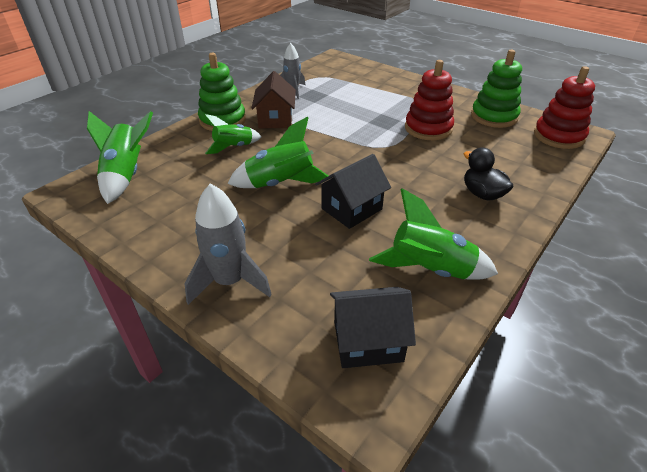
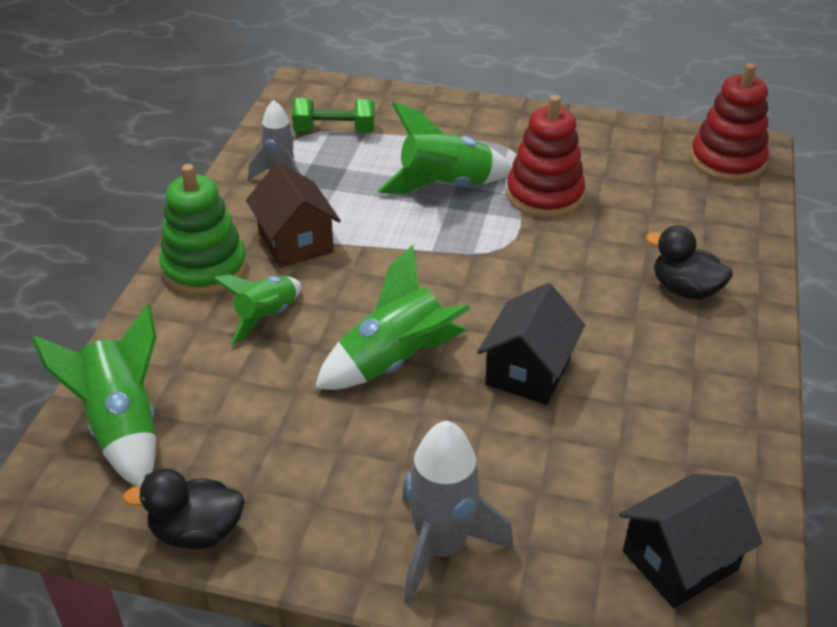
camera: 25 degrees left, 0 degrees up
green rocket [369,188,498,280] -> green rocket moved to [378,102,512,194]
green stacking toy [471,49,522,128] -> none
none -> black duck [123,468,245,550]
none -> green dumbbell [292,98,375,133]

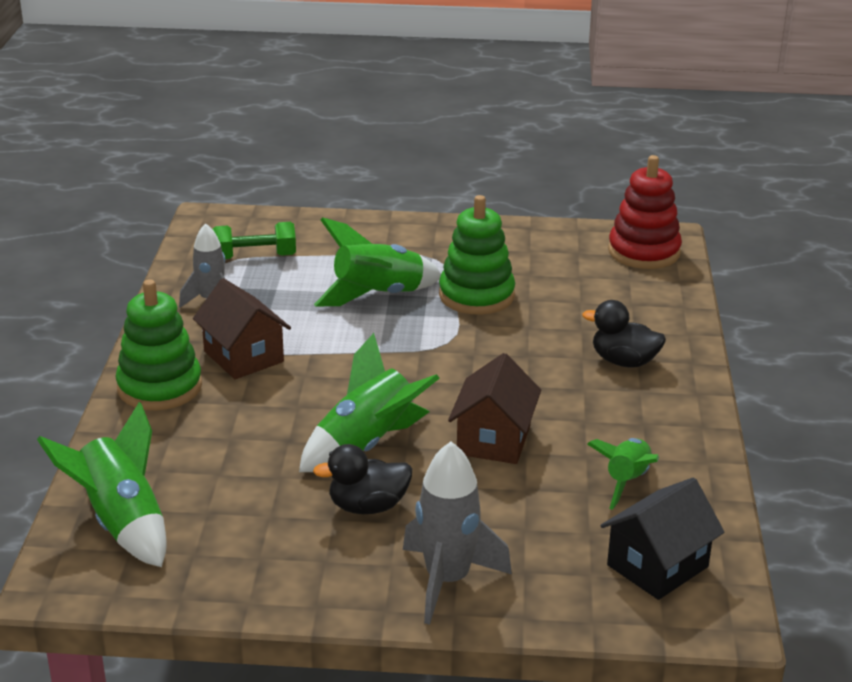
camera: 10 degrees left, 10 degrees down
black duck [123,468,245,550] -> black duck moved to [313,444,412,514]
green rocket [212,274,301,345] -> green rocket moved to [587,438,659,510]
black house [477,283,585,405] -> brown house [448,353,541,464]
red stacking toy [506,95,585,218] -> green stacking toy [439,195,515,315]

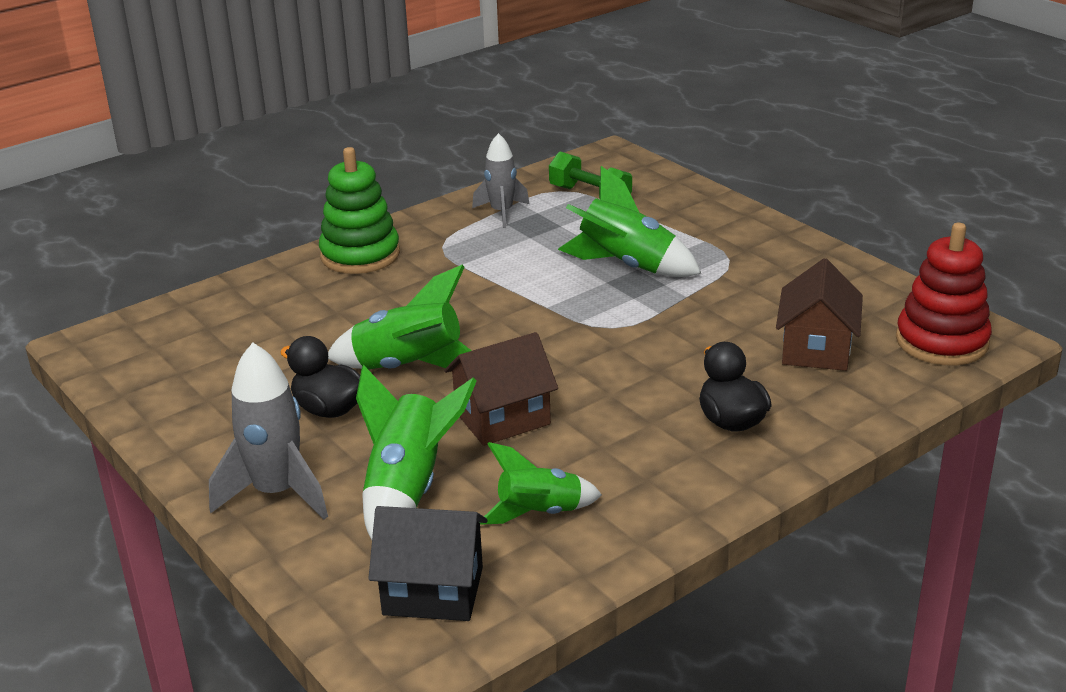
camera: 50 degrees right, 0 degrees up
green rocket [37,402,167,567] -> green rocket moved to [356,365,477,540]
brown house [193,278,291,379] -> brown house moved to [776,258,863,371]
green stacking toy [439,195,515,315] -> none

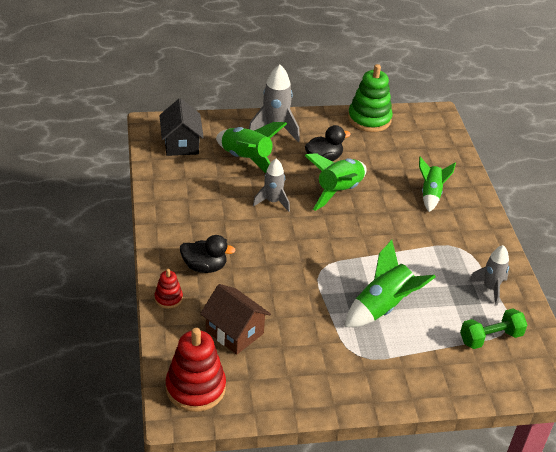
camera: 115 degrees right, 10 degrees up
green stacking toy [319,147,400,274] -> green stacking toy moved to [348,64,393,132]
black house [368,506,488,621] -> black house turned 45 degrees counterclockwise [159,98,204,156]
brown house [444,332,558,446] -> grey rocket [253,158,290,212]
green rocket [480,442,602,525] -> green rocket moved to [419,157,456,212]
none -> red stacking toy [154,269,183,309]

